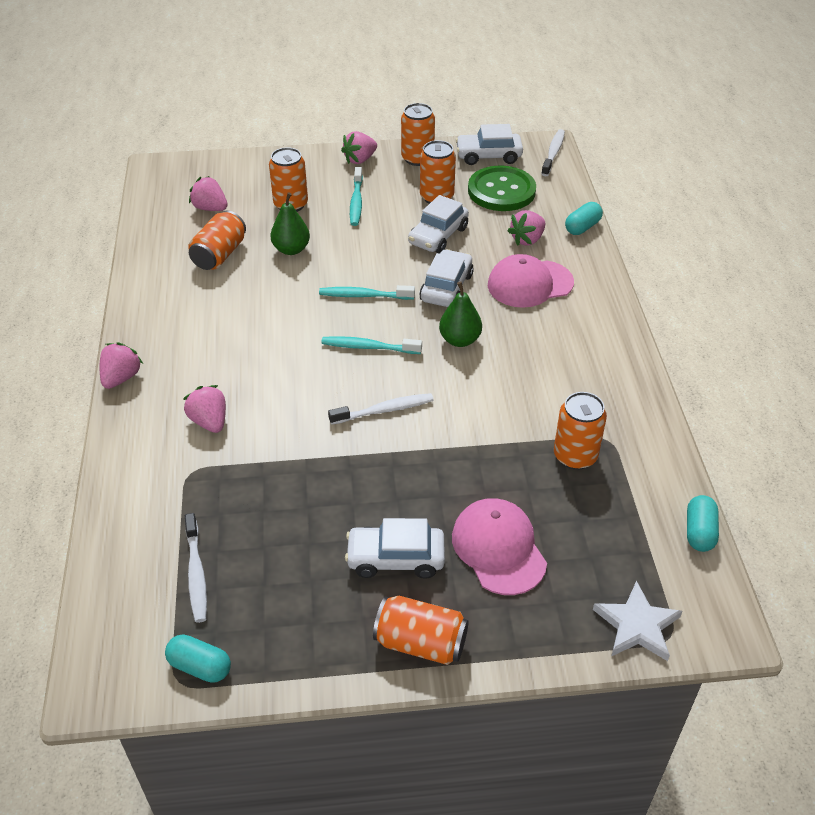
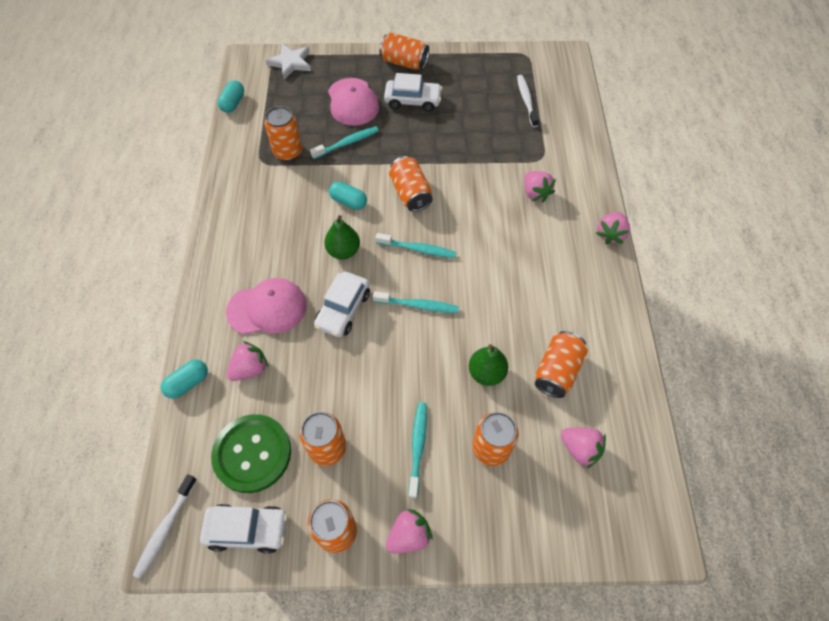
camera: 175 degrees left, 15 degrees up
turquoise capsule [165,634,231,683] -> turquoise capsule moved to [329,181,367,210]
white toothbrush [328,393,434,425] -> orange can [389,156,433,212]
white car [408,195,469,253] -> none
none -> turquoise toothbrush [310,126,379,159]

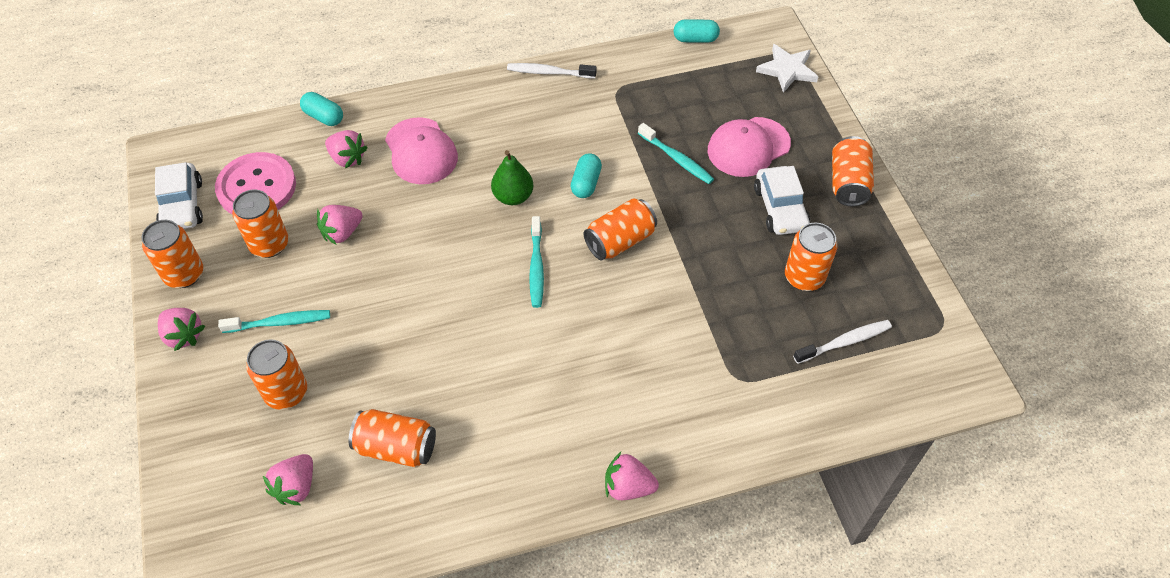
camera: 75 degrees right, 5 degrees down
white toothbrush [133,474,197,579] -> white toothbrush moved to [507,63,597,78]
green button [211,414,291,493] -> pink button [215,152,296,214]
orange can [264,106,302,161] -> orange can moved to [785,222,837,291]
white car [314,272,370,337] -> none
turquoise toothbrush [373,291,459,313] -> none
green pear [469,344,508,386] -> none
pink strawberry [524,171,556,202] -> pink strawberry moved to [317,205,363,245]

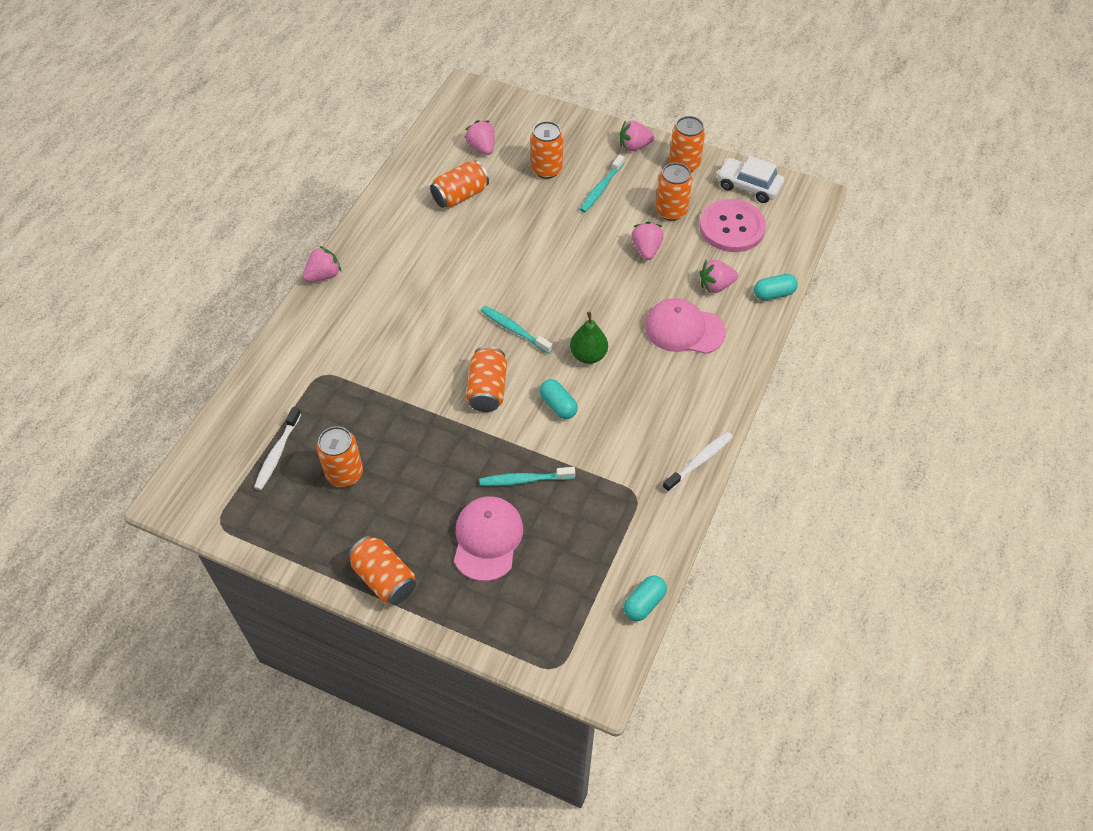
camera: 130 degrees right, 0 degrees up
white car [754,166,810,235] -> none
white star [756,44,818,93] -> none

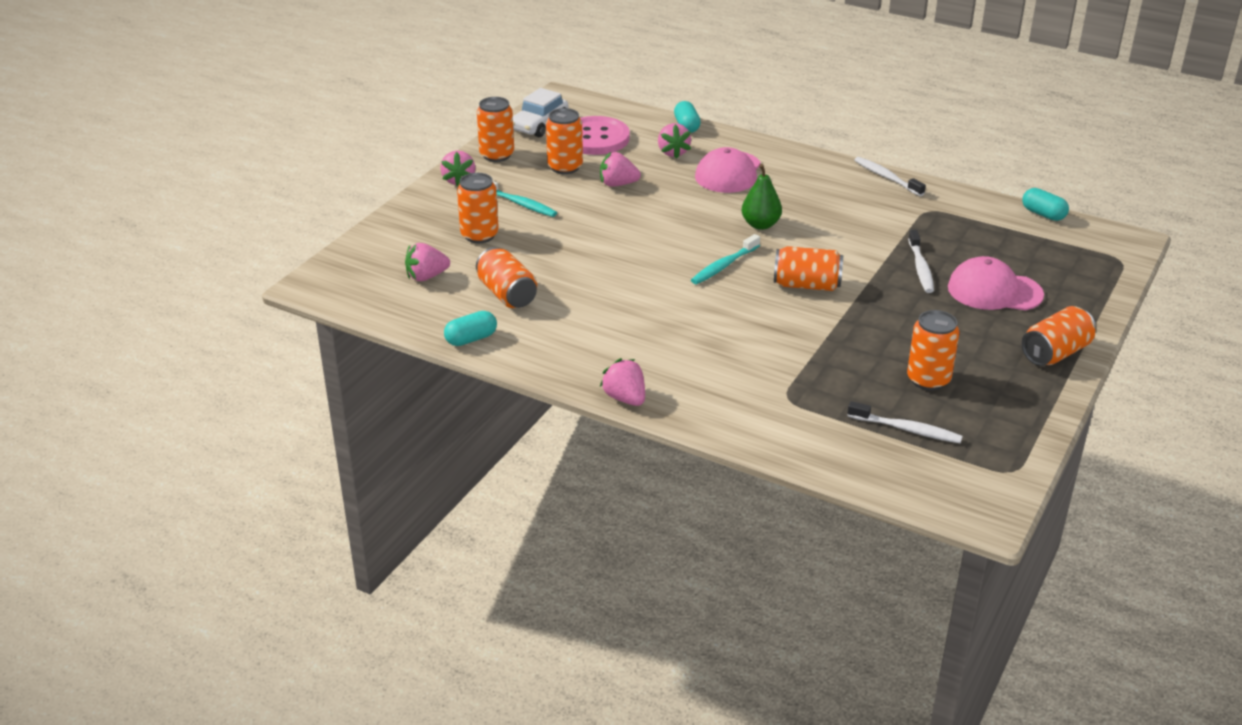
camera: 85 degrees left, 20 degrees down
turquoise toothbrush [479,467,575,486] -> white toothbrush [908,230,934,293]
turquoise capsule [539,379,578,419] -> turquoise capsule moved to [444,311,497,346]

